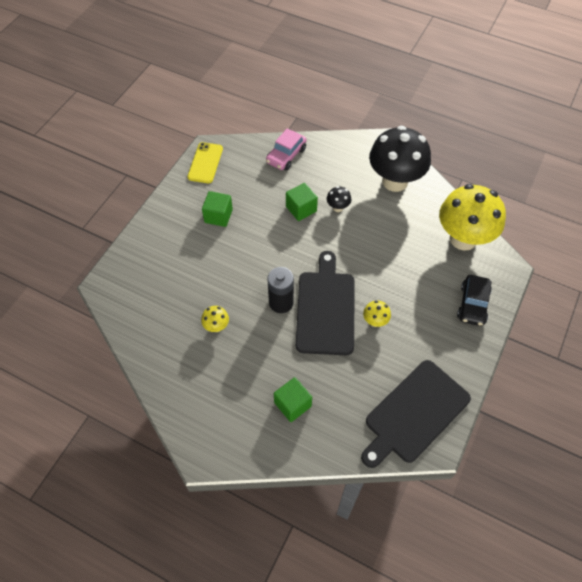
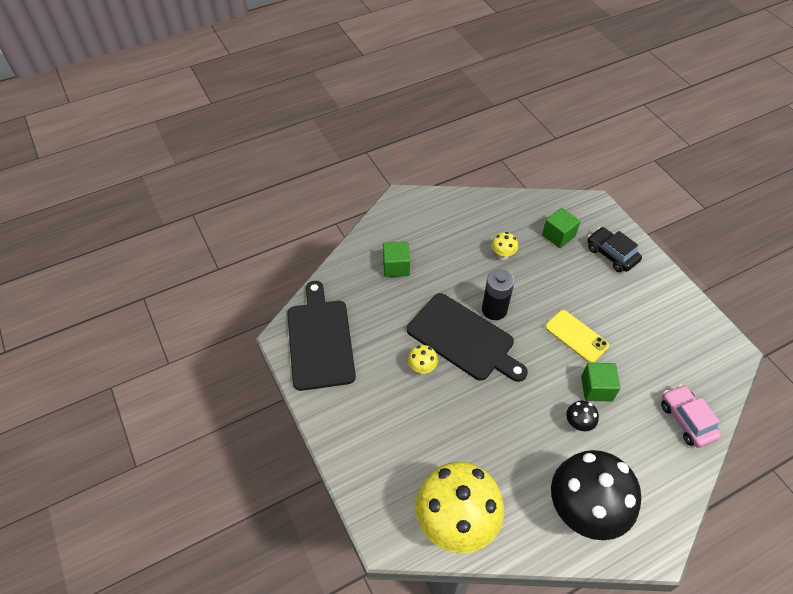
camera: 125 degrees right, 5 degrees down
yellow phone [187,142,223,183] -> yellow phone moved to [545,310,609,363]
green cube [202,191,233,227] -> green cube moved to [542,208,580,248]
black car [457,275,492,326] -> black car moved to [587,227,642,272]

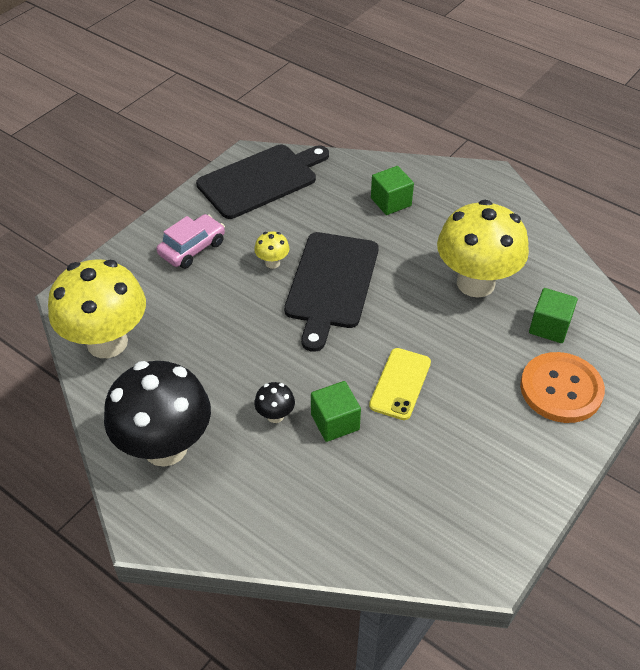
camera: 65 degrees right, 5 degrees down
black battery [482,269,514,320] -> none
yellow mushroom [491,232,518,260] -> yellow mushroom [437,200,529,298], size x2.47
black car [587,227,642,272] -> orange button [520,352,605,423]
pink car [661,384,721,448] -> pink car moved to [157,214,225,269]

